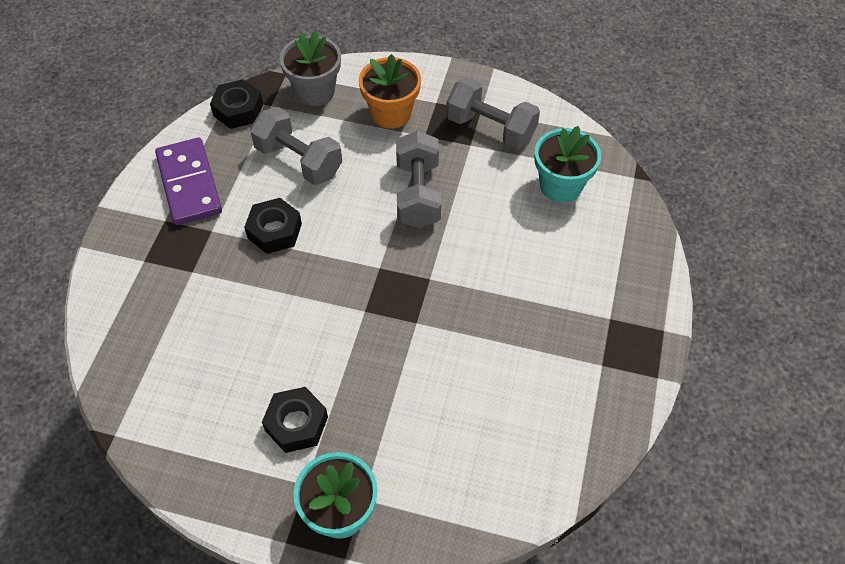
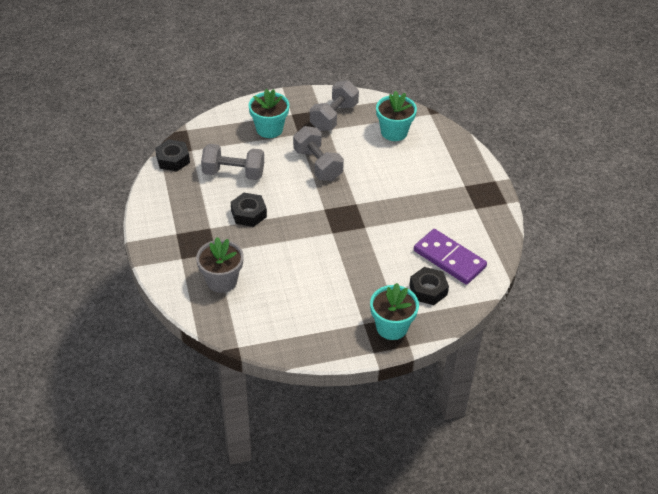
camera: 30 degrees left, 10 degrees down
purple domino [155,138,222,225] -> purple domino moved to [414,229,487,285]
black nut [262,387,328,453] -> black nut moved to [409,267,449,305]
grey flower pot [280,30,341,106] -> grey flower pot moved to [196,237,244,293]
orange flower pot [359,54,421,129] -> turquoise flower pot [248,89,289,138]
grey dumbbell [446,77,540,149] -> grey dumbbell turned 60 degrees counterclockwise [310,81,359,131]

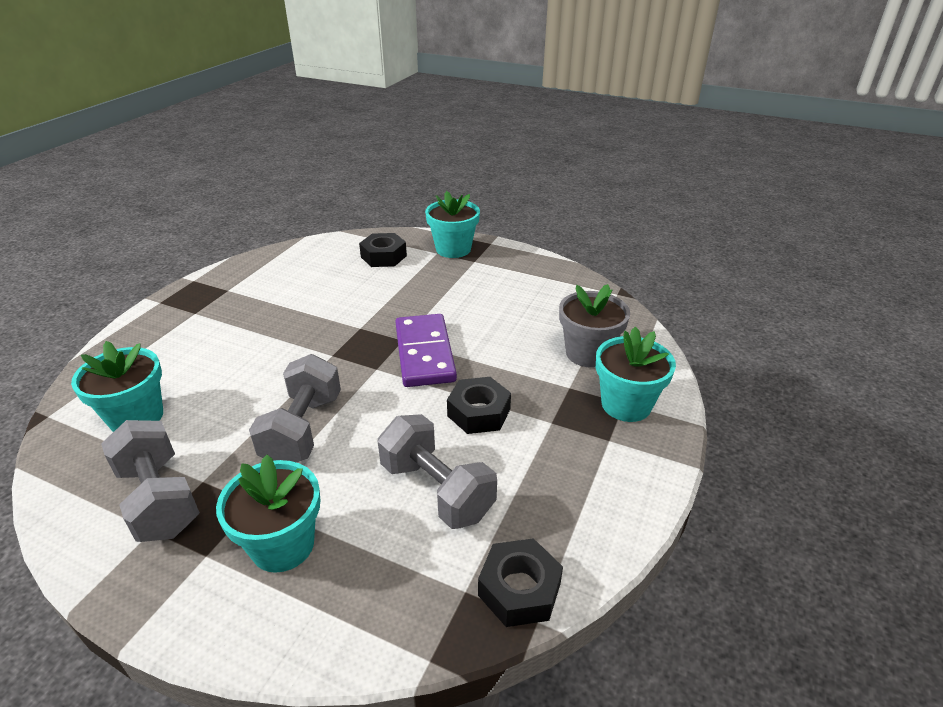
camera: 140 degrees left, 10 degrees down
grey dumbbell [310,81,359,131] -> grey dumbbell turned 75 degrees clockwise [101,420,200,542]
purple domino [414,229,487,285] -> purple domino moved to [395,314,457,387]
none -> turquoise flower pot [596,327,676,422]

